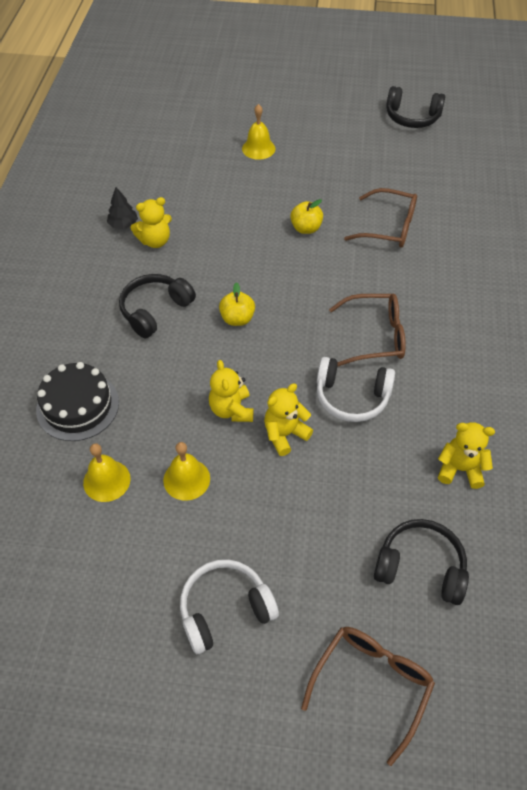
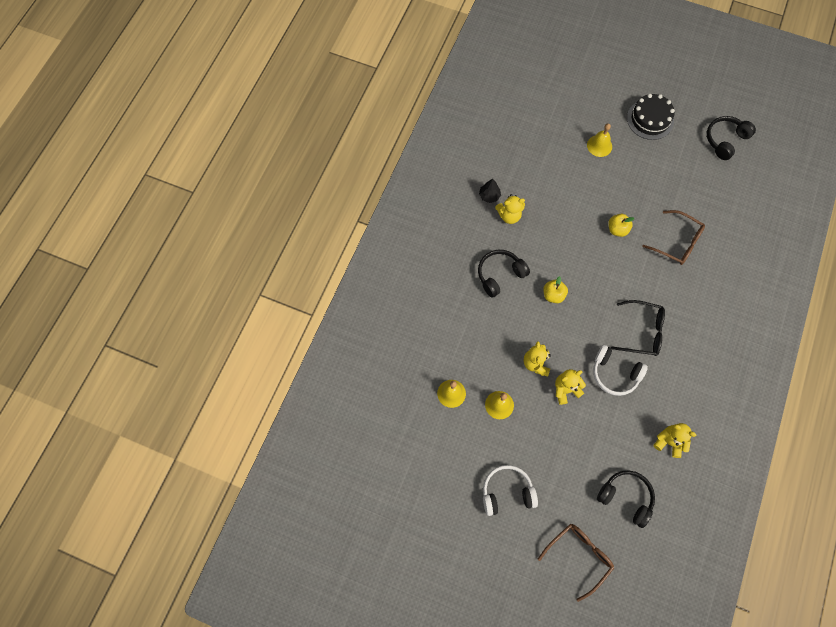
camera: 15 degrees right, 15 degrees up
black cake [36,362,119,441] -> black cake moved to [627,94,675,140]
brown glasses [329,294,406,366] -> black glasses [611,300,665,356]
black headphones [386,86,445,128] -> black headphones turned 105 degrees clockwise [707,116,756,160]

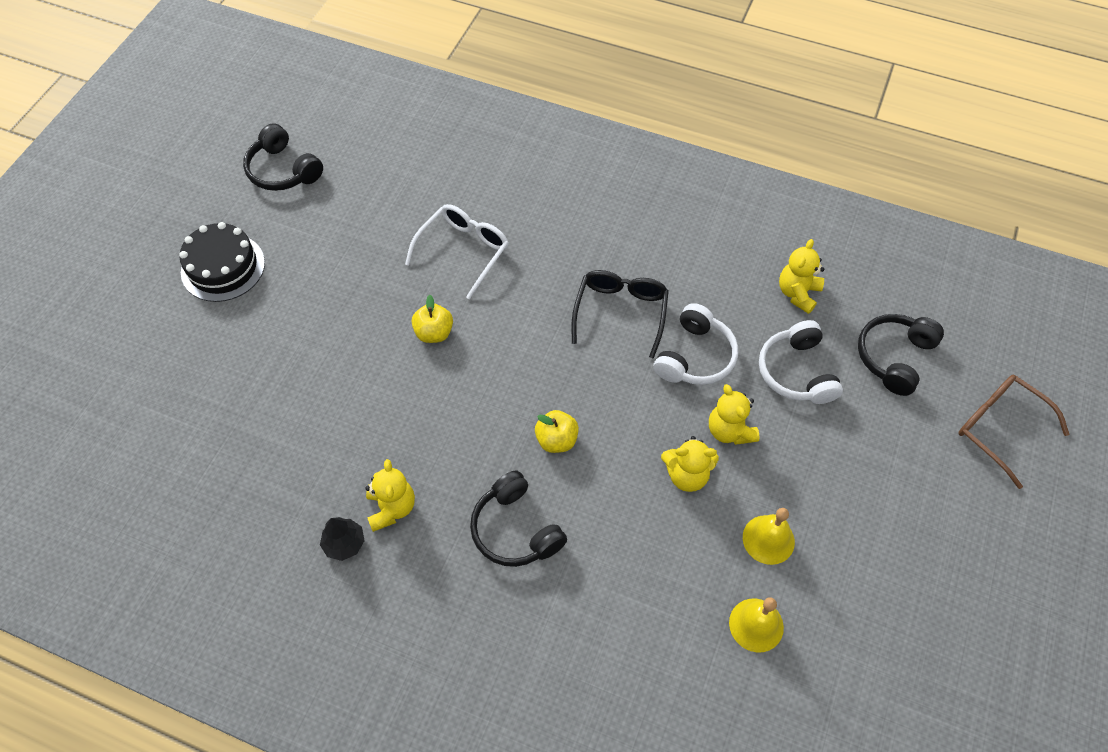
camera: 90 degrees left, 10 degrees down
white headphones [483,465,538,516] -> white headphones moved to [759,320,843,404]
yellow bell [587,123,612,157] -> none
brown glasses [643,210,705,265] -> white glasses [405,204,508,299]

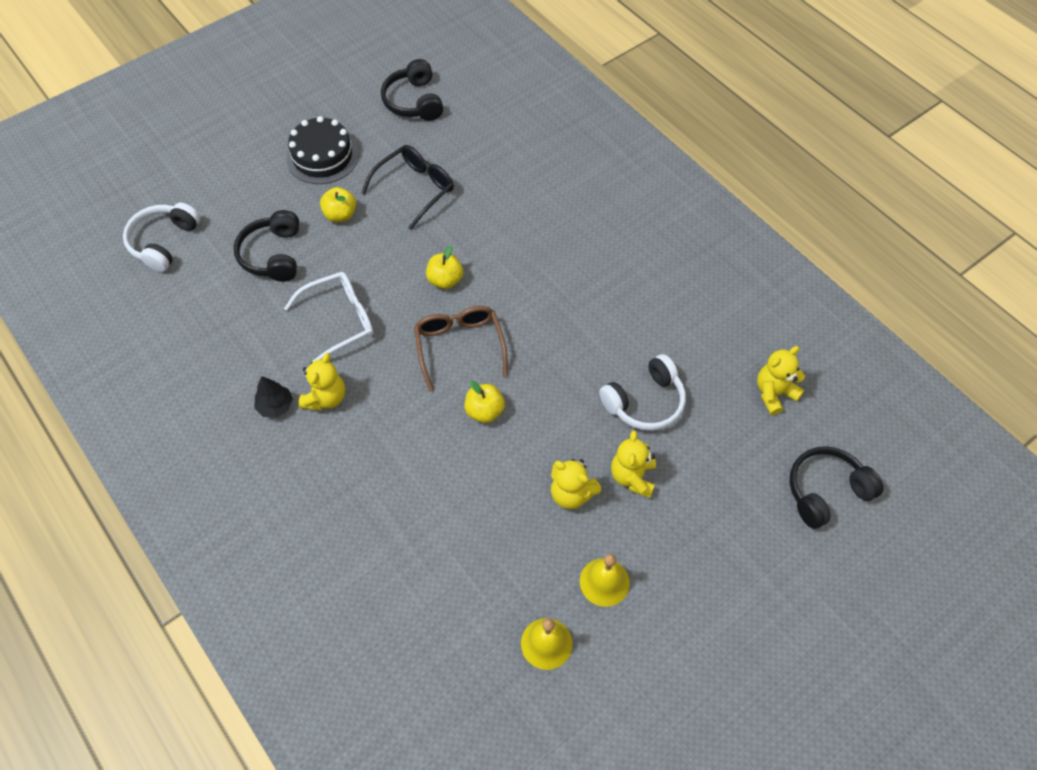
camera: 30 degrees right, 0 degrees up
white glasses [405,204,508,299] -> white glasses moved to [284,272,374,362]
black headphones [470,471,567,567] -> black headphones moved to [234,210,299,282]
black glasses [572,270,669,359] -> black glasses moved to [362,145,454,230]
white headphones [759,320,843,404] -> white headphones moved to [123,203,200,272]
brown glasses [958,375,1069,489] -> brown glasses moved to [414,306,508,392]
none -> yellow apple [320,187,356,222]

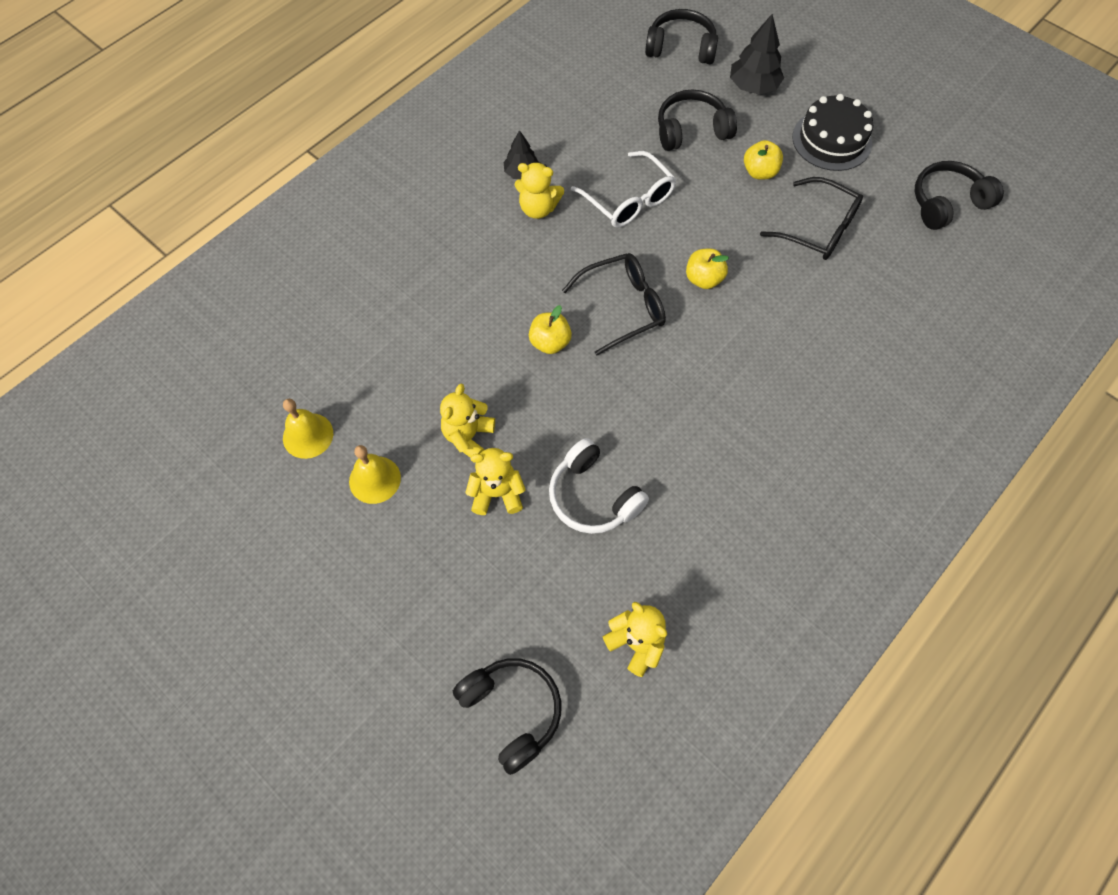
camera: 80 degrees right, 5 degrees up
white headphones [123,203,200,272] -> black headphones [645,9,718,64]
brown glasses [414,306,508,392] -> black glasses [562,253,666,355]
none -> black tree [730,14,784,95]

